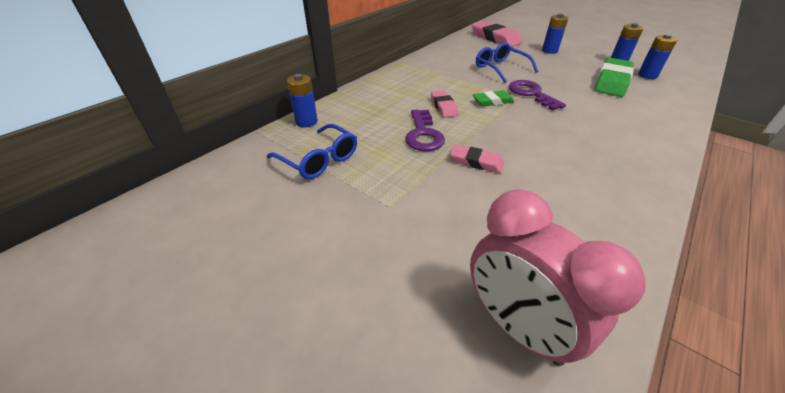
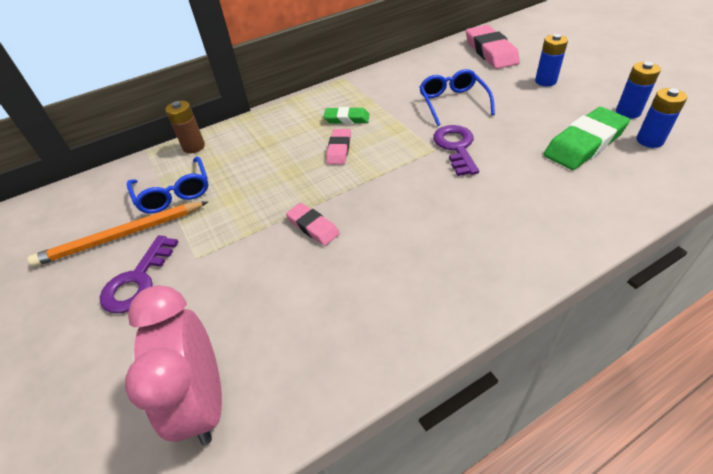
camera: 25 degrees right, 5 degrees up
blue battery [287,74,318,128] -> brown battery [165,101,205,154]
purple key [405,110,445,151] -> purple key moved to [100,235,178,313]
green eraser [472,90,514,107] -> green eraser moved to [323,107,369,124]
none -> orange pencil [27,202,208,267]

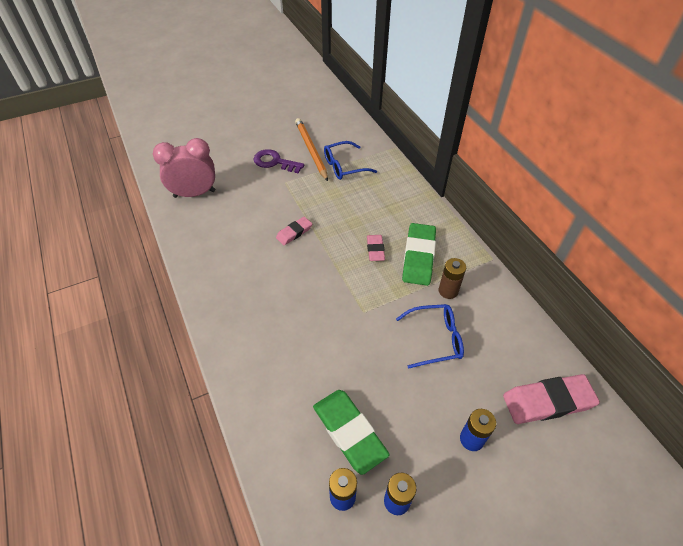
camera: 90 degrees right, 5 degrees up
brown battery [165,101,205,154] -> brown battery moved to [439,258,466,299]
green eraser [323,107,369,124] -> green eraser [402,223,436,286], size x1.79
pink eraser [326,129,351,165] -> pink eraser turned 75 degrees clockwise [367,235,385,261]
purple key [433,125,479,176] -> none

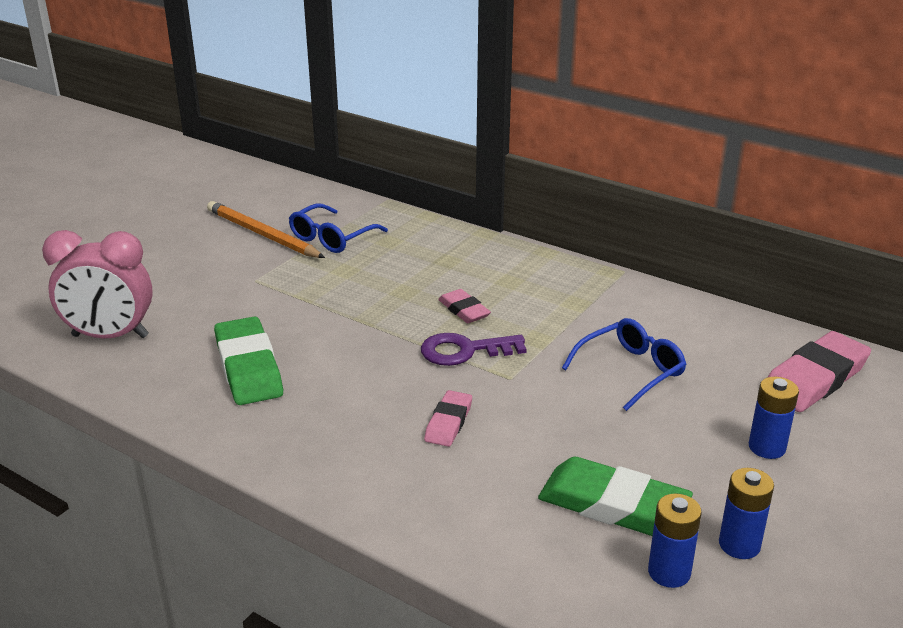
camera: 30 degrees left, 20 degrees down
pink clock [153,138,215,198] -> pink clock turned 135 degrees counterclockwise [42,230,153,338]
purple key [254,149,304,174] -> purple key moved to [421,333,527,366]
pink eraser [276,217,312,245] -> pink eraser moved to [424,390,472,447]
green eraser [402,223,436,286] -> green eraser moved to [214,316,283,405]
brown battery [439,258,466,299] -> none

